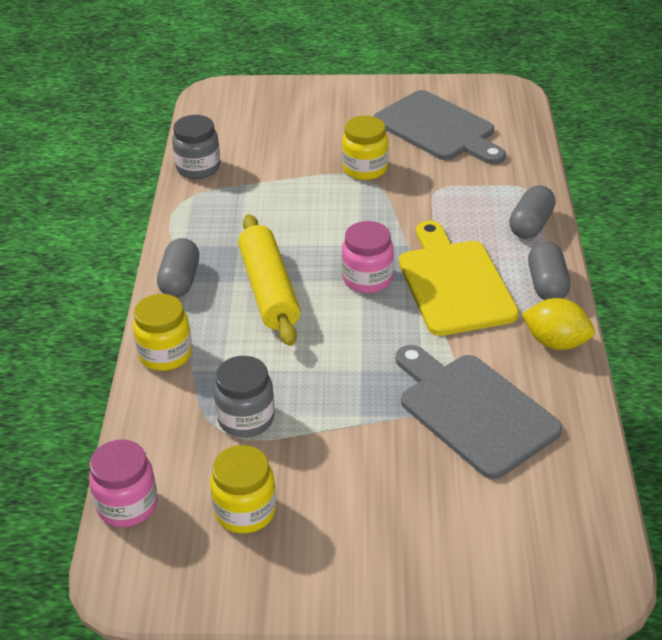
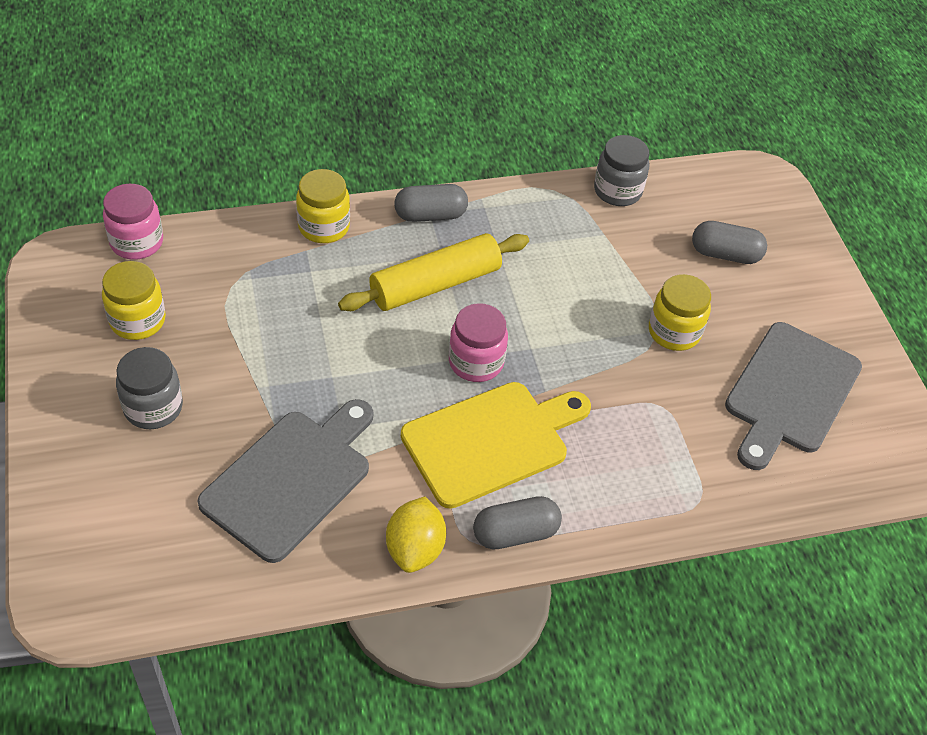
camera: 70 degrees right, 10 degrees up
grey jar [214,356,275,437] -> grey jar moved to [116,347,183,429]
grey capsule [509,185,556,239] -> grey capsule moved to [692,221,767,264]

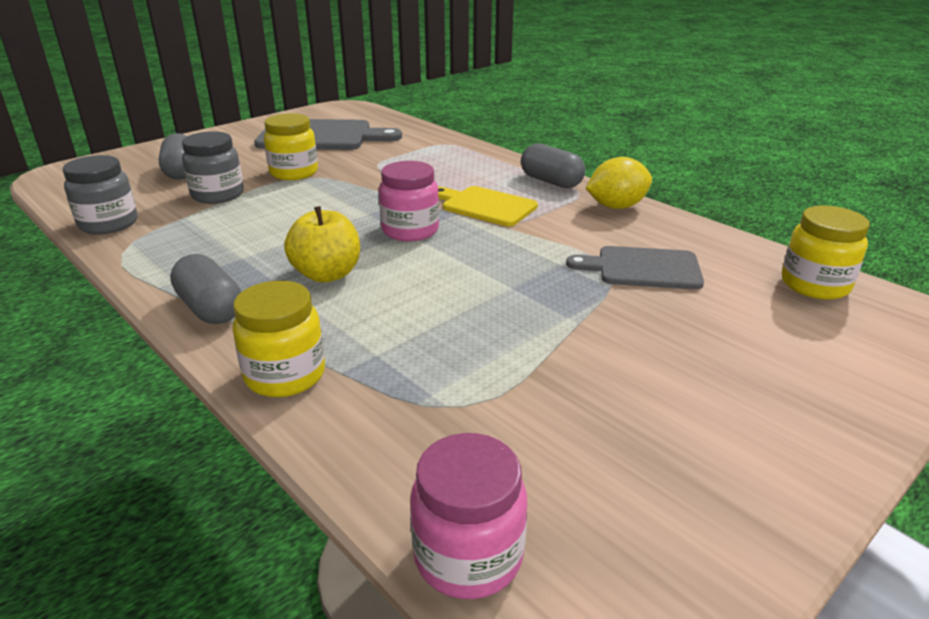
camera: 115 degrees left, 20 degrees down
yellow jar [102,261,166,340] -> yellow jar moved to [782,206,870,300]
grey jar [116,347,183,429] -> grey jar moved to [182,131,244,204]
grey cutting board [198,399,373,563] -> grey cutting board [566,246,704,290], size x0.63
yellow rolling pin [338,233,529,311] -> yellow apple [284,206,360,283]
yellow cutting board [401,382,591,509] -> yellow cutting board [438,186,538,226], size x0.63

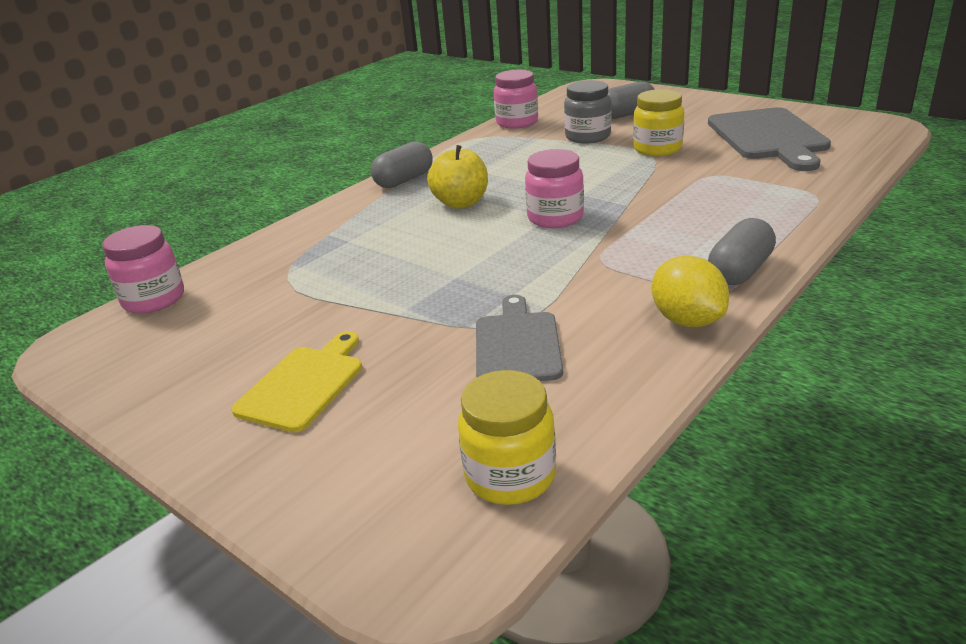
camera: 85 degrees right, 0 degrees up
grey jar [63,155,137,234] -> pink jar [494,70,538,129]
yellow jar [233,281,325,397] -> none
yellow cutting board [438,186,538,226] -> yellow cutting board moved to [232,331,362,432]

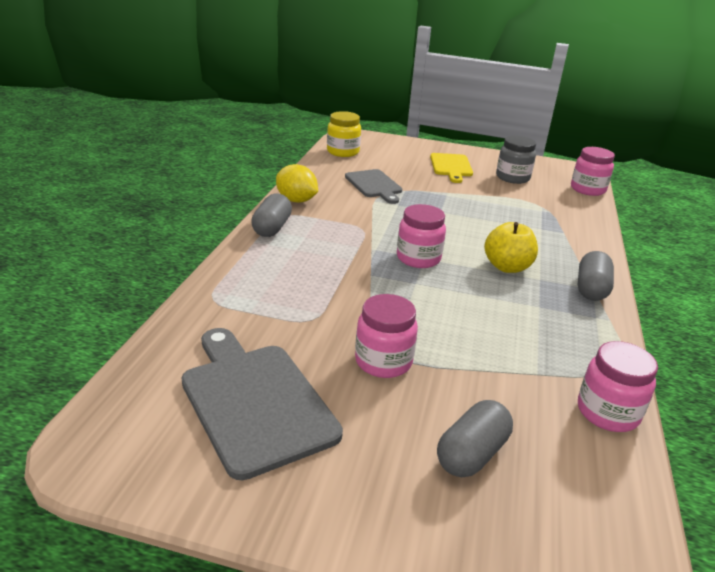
camera: 150 degrees right, 0 degrees up
grey jar [564,80,611,144] -> grey jar moved to [496,136,536,184]
yellow jar [633,89,684,156] -> pink jar [355,294,418,378]

